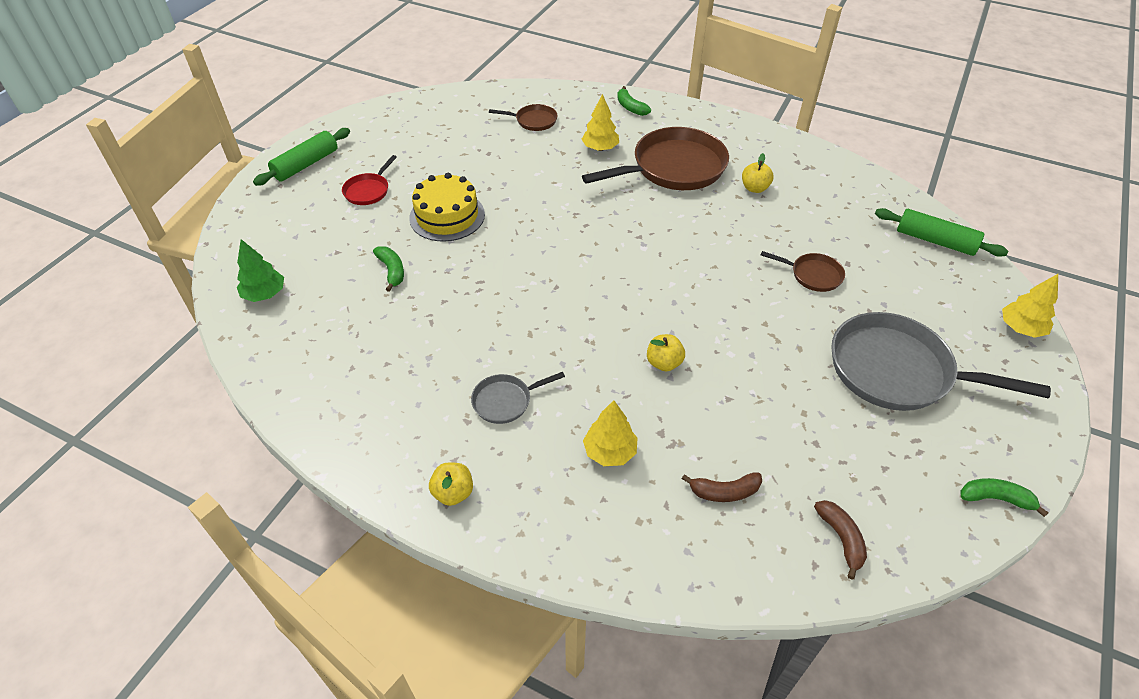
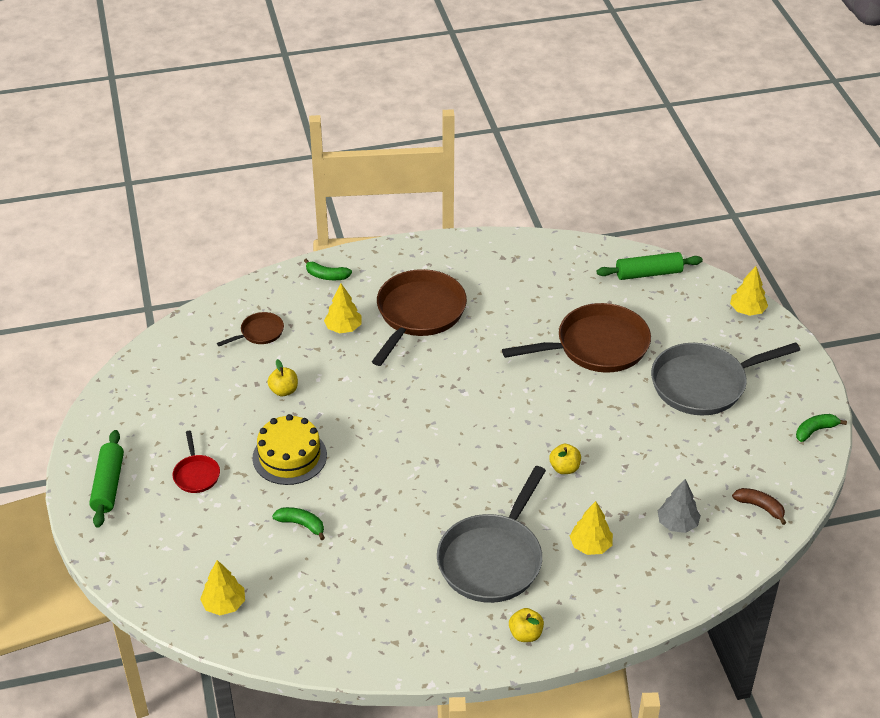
camera: 40 degrees left, 5 degrees down
green tree [237,239,284,302] -> yellow tree [200,560,245,615]
grey pan [471,372,565,424] -> grey pan [437,466,546,603], size x2.12
brown banana [682,472,762,502] -> grey tree [658,479,701,533]
yellow apple [742,153,774,193] -> yellow apple moved to [268,359,298,396]
brown pan [761,251,845,292] -> brown pan [502,303,651,373], size x2.12

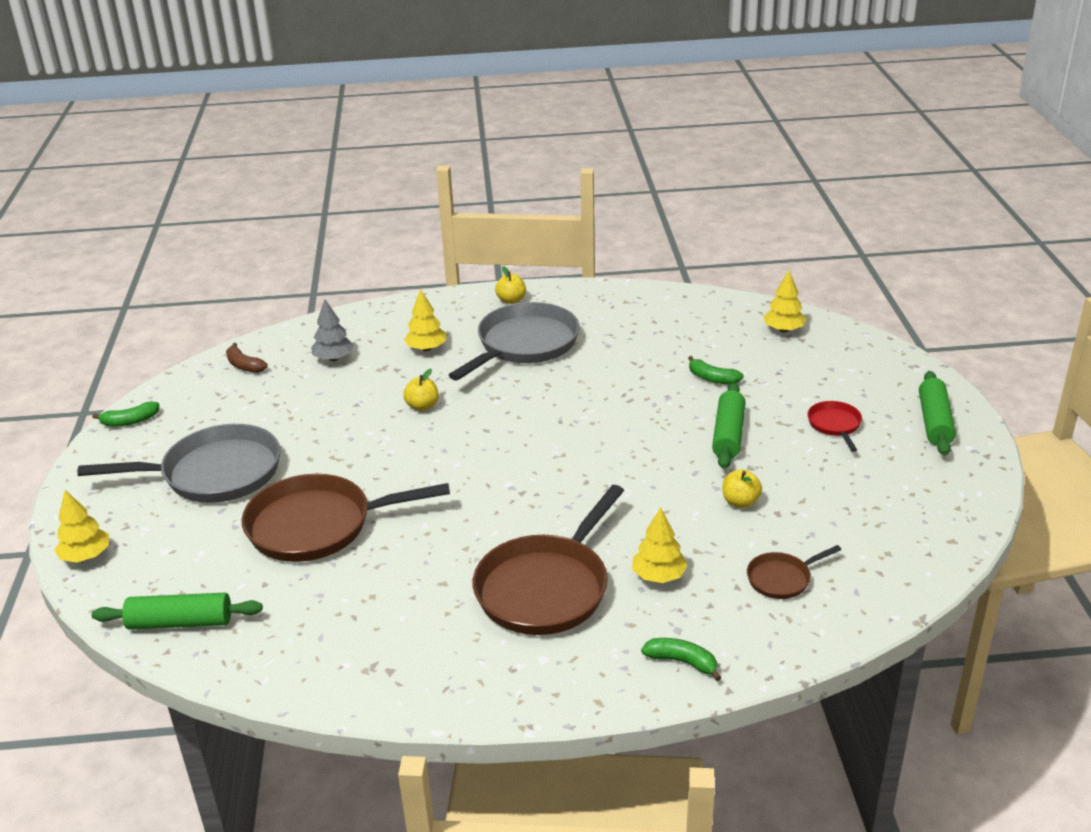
camera: 170 degrees left, 10 degrees down
yellow cake [253,414,327,485] -> green rolling pin [712,383,746,469]

